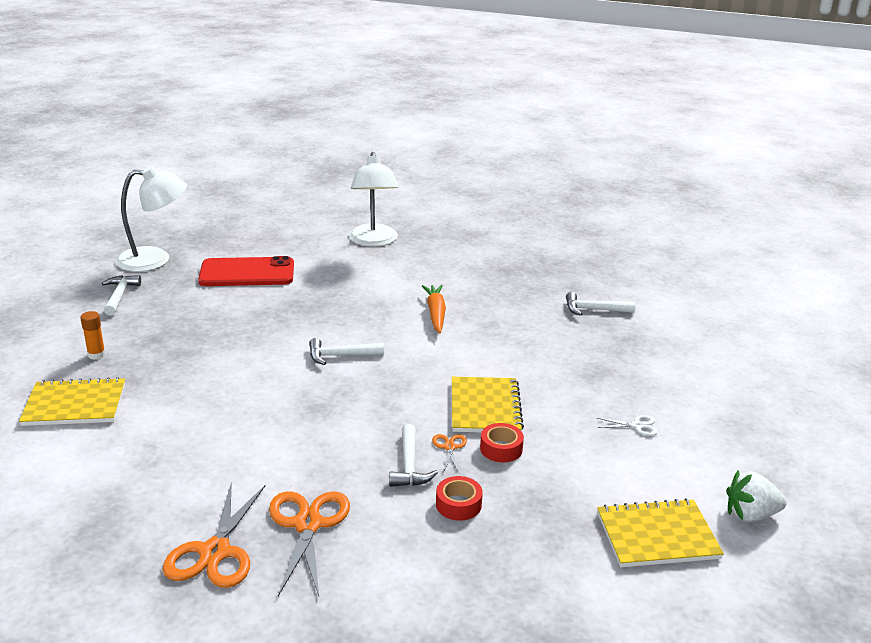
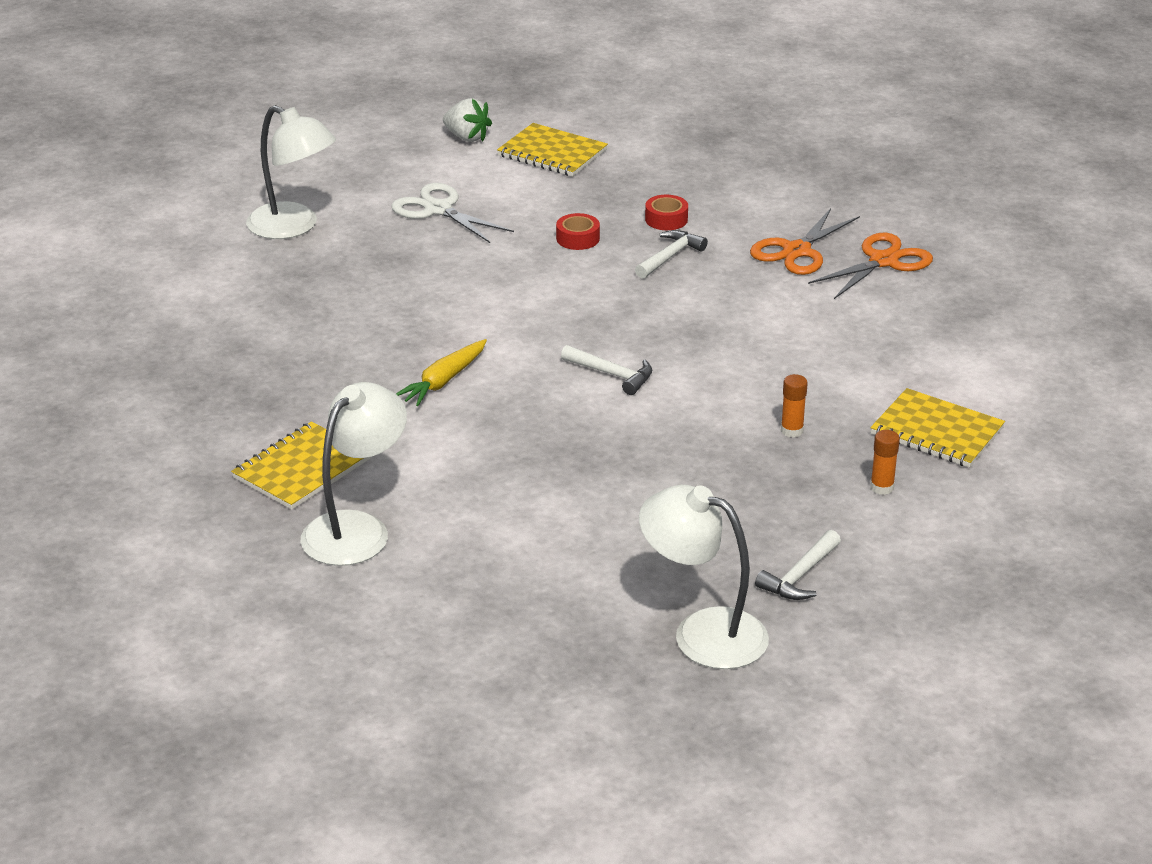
camera: 140 degrees left, 5 degrees up
red phone [198,256,294,286] -> none
orange carrot [422,285,446,333] -> yellow carrot [396,339,487,406]
orange scissors [432,434,467,473] -> none
yellow notebook [452,377,524,432] -> yellow notebook moved to [231,422,370,510]
white hammer [566,292,635,316] -> none
white scissors [597,415,658,436] -> white scissors [391,183,514,243], size x2.11
none -> white lamp [246,105,336,239]
none -> orange glue stick [781,374,808,438]

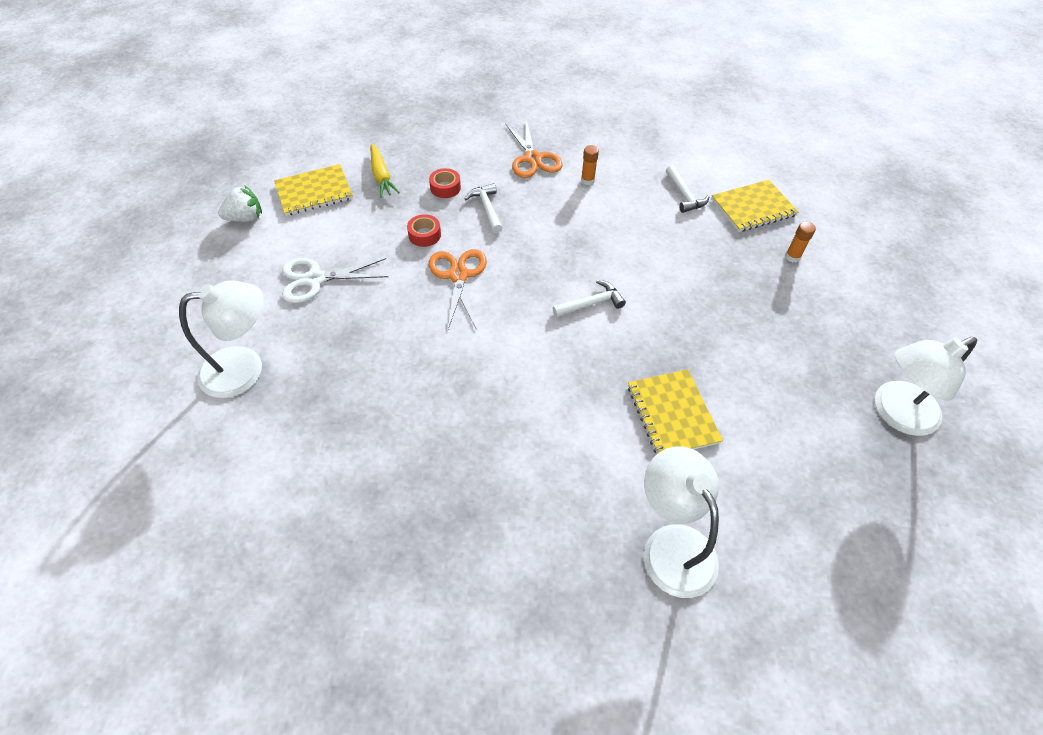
camera: 55 degrees left, 20 degrees up
yellow notebook [231,422,370,510] -> yellow notebook moved to [628,369,723,454]
yellow carrot [396,339,487,406] -> yellow carrot moved to [371,143,400,197]
white hammer [755,530,841,600] -> white hammer moved to [666,165,709,213]
orange glue stick [781,374,808,438] -> orange glue stick moved to [581,145,599,185]
orange scissors [808,232,933,299] -> orange scissors moved to [429,249,487,329]

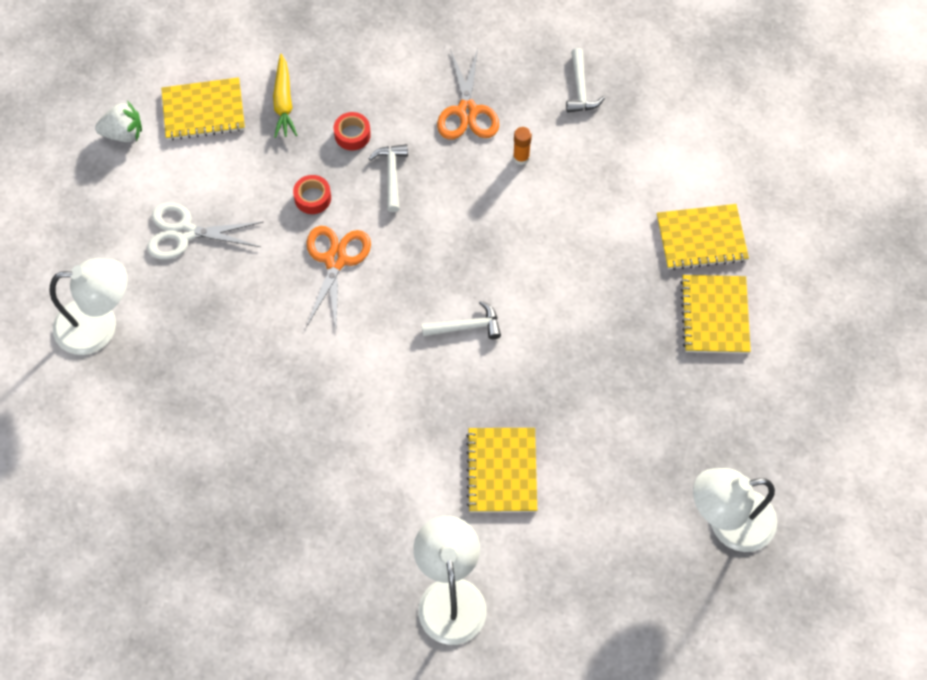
camera: 15 degrees right, 10 degrees up
white hammer [666,165,709,213] -> white hammer moved to [566,48,605,112]
orange glue stick [785,222,816,262] -> yellow notebook [680,275,751,354]

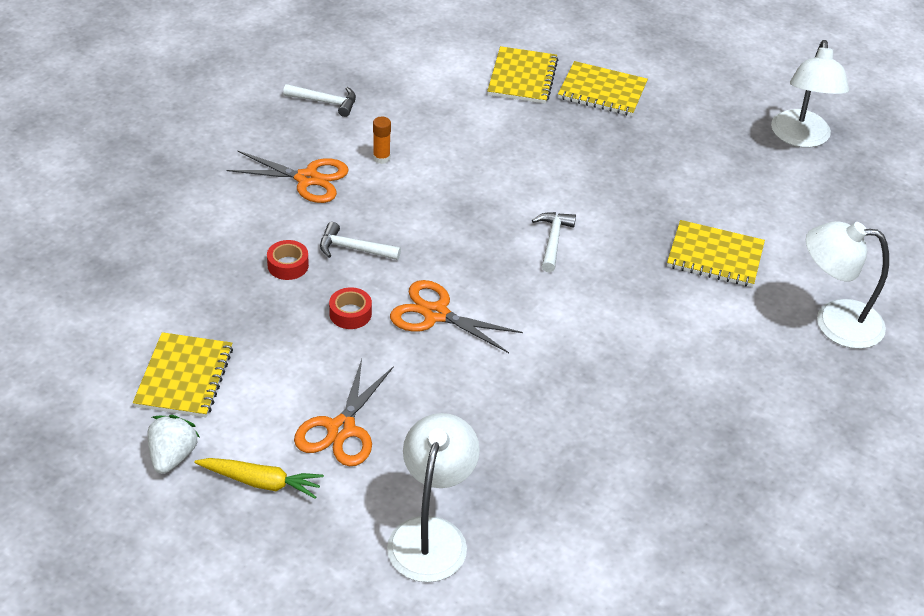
camera: 75 degrees left, 20 degrees down
white scissors [147,203,263,260] -> orange scissors [294,359,394,466]
yellow carrot [273,54,297,138] -> yellow carrot moved to [194,458,324,499]

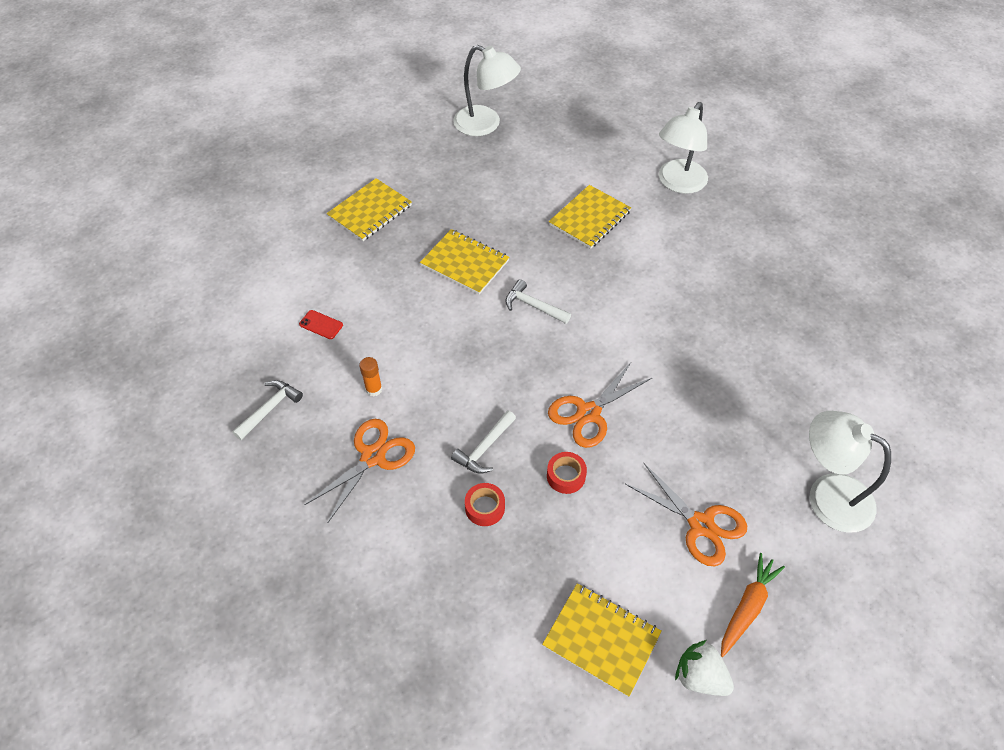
camera: 65 degrees left, 10 degrees up
yellow carrot [194,458,324,499] -> orange carrot [721,553,785,657]
yellow notebook [487,46,558,104] -> yellow notebook moved to [420,229,510,295]
none -> red phone [299,310,343,339]

